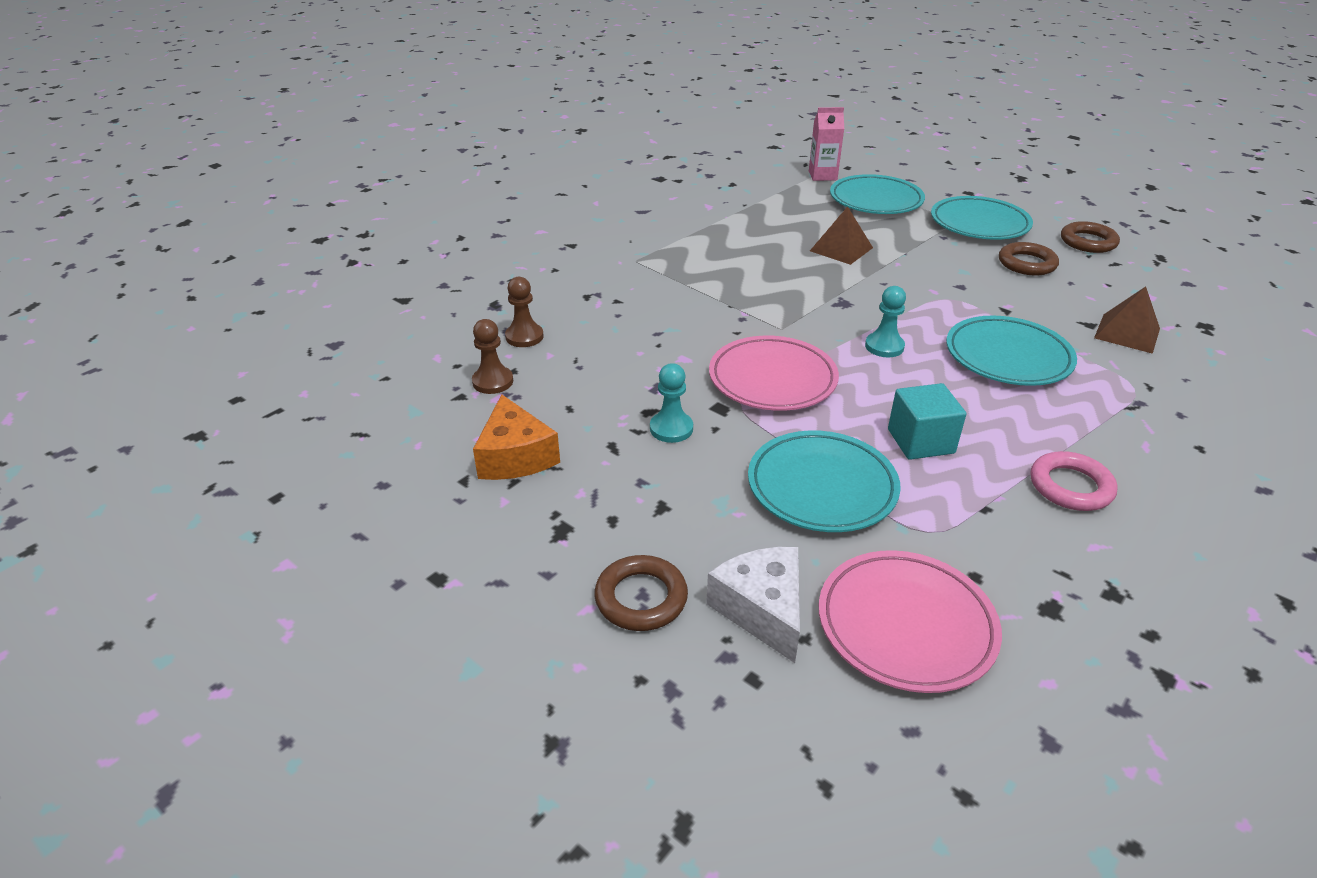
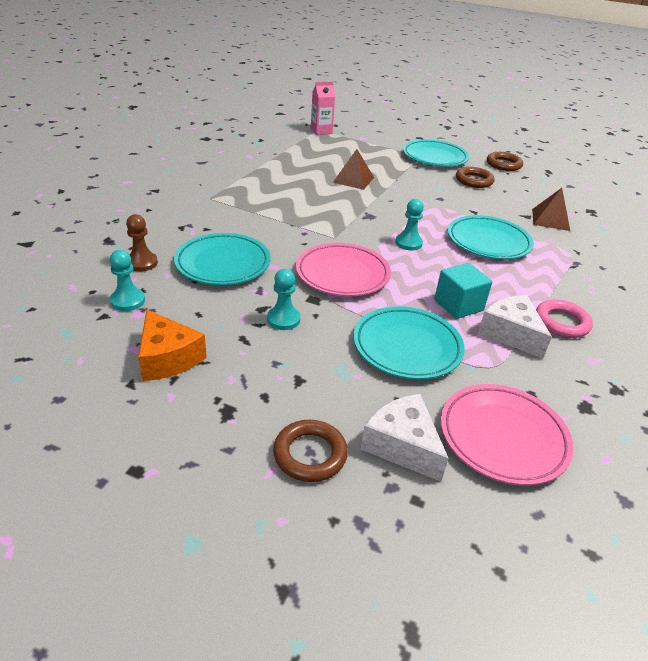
camera: 20 degrees left, 0 degrees up
brown pawn [472,319,513,394] -> turquoise pawn [110,250,145,311]
turquoise plate [830,174,925,214] -> turquoise plate moved to [174,233,271,285]
none -> white cheese [478,295,552,359]

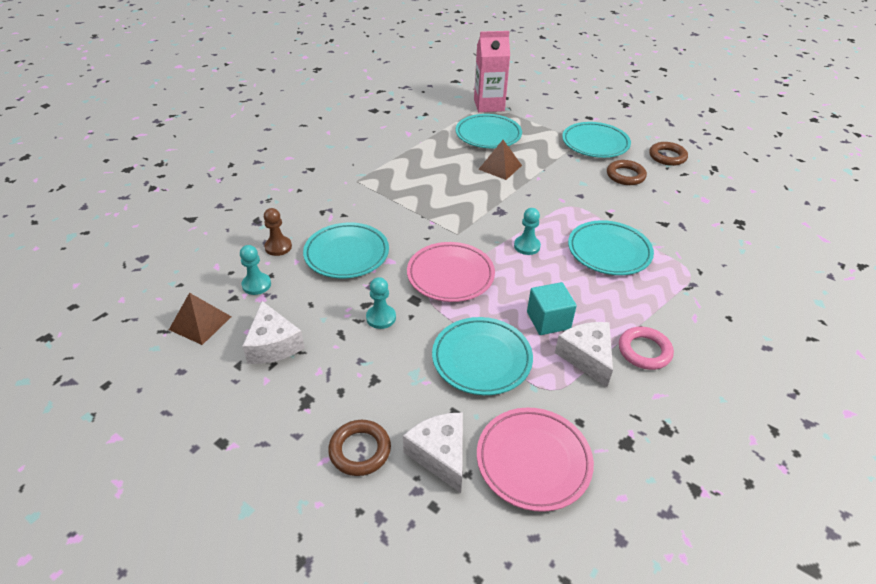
camera: 15 degrees right, 5 degrees up
orange cheese [138,310,207,381] -> white cheese [242,301,305,364]
pink carton [311,81,335,135] -> pink carton [474,31,510,112], size x1.55
brown pyramid [532,188,570,231] -> brown pyramid moved to [169,293,232,345]
none -> turquoise plate [456,114,522,148]

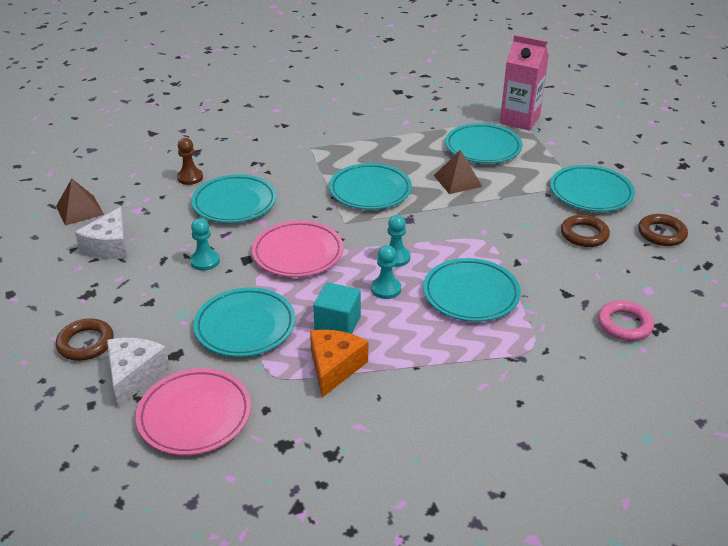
camera: 35 degrees right, 5 degrees down
turquoise pawn [240,245,271,295] -> turquoise pawn moved to [371,245,401,299]
white cheese [555,322,613,387] -> orange cheese [310,330,368,398]
pink ring [619,327,674,370] -> pink ring moved to [598,301,654,341]
none -> turquoise plate [329,163,412,210]

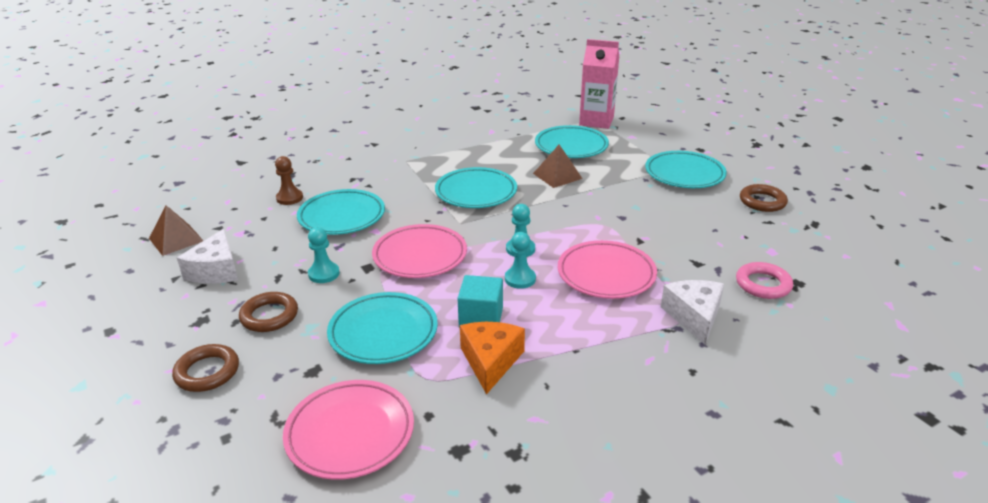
camera: 10 degrees left, 5 degrees down
white cheese [107,338,170,407] -> white cheese moved to [661,280,724,345]
turquoise plate [423,258,521,322] -> pink plate [558,240,657,299]
brown ring [561,215,610,247] -> brown ring moved to [239,292,298,332]

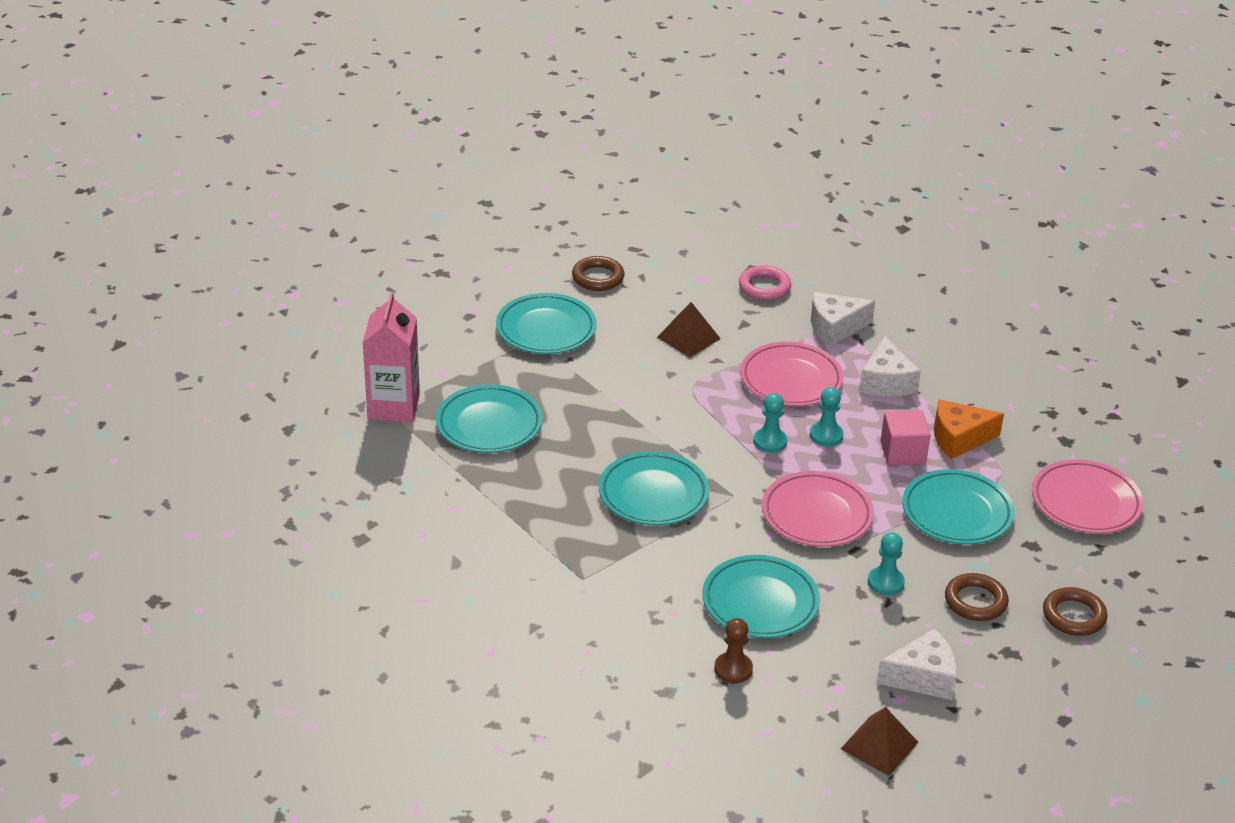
camera: 105 degrees left, 5 degrees up
turquoise cube [457,275,503,328] -> pink cube [881,410,931,466]
brown pyramid [533,144,583,188] -> brown pyramid moved to [657,302,721,357]
none -> white cheese [859,336,921,396]

